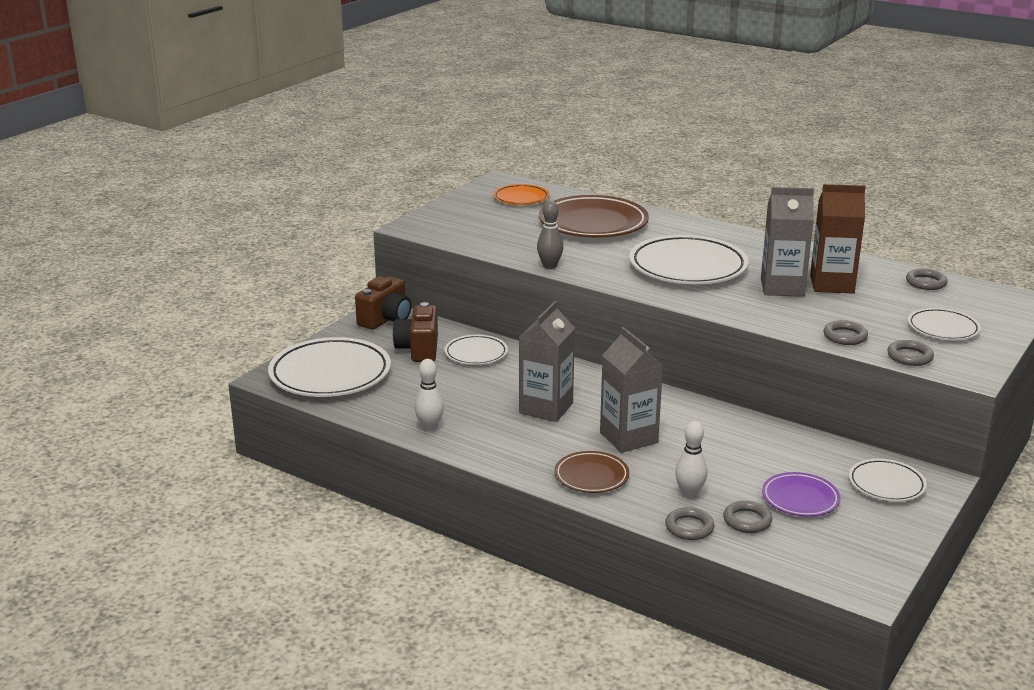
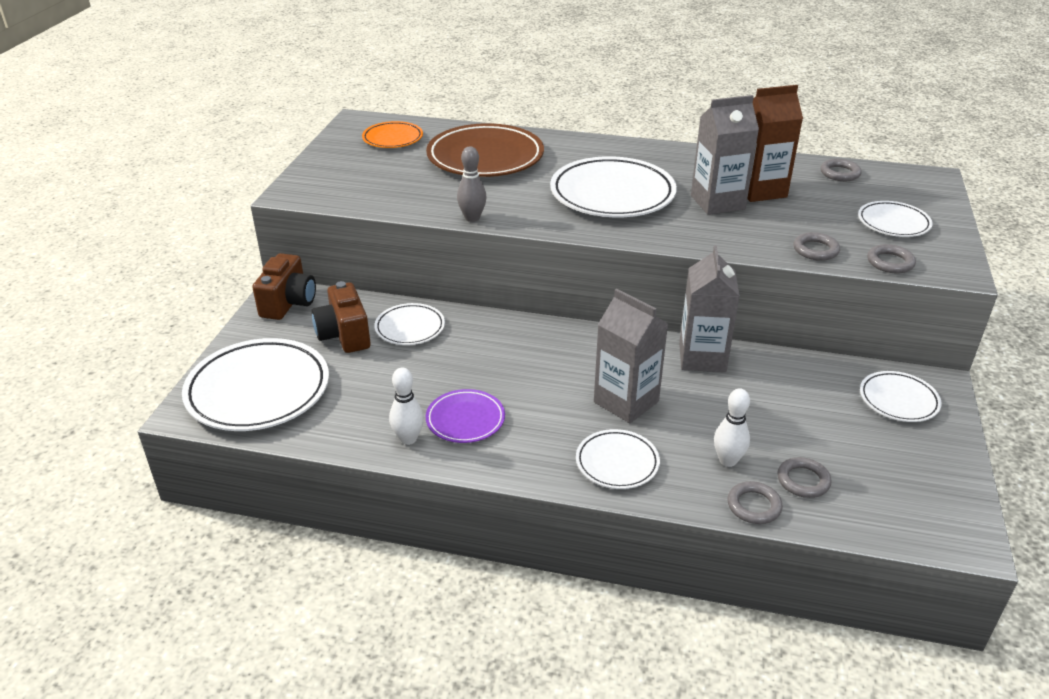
camera: 20 degrees left, 10 degrees up
grey carton [519,301,575,422] -> grey carton moved to [679,245,740,372]
brown plate [554,451,629,493] -> white plate [576,429,660,489]
purple plate [762,472,840,517] -> purple plate moved to [426,389,505,443]

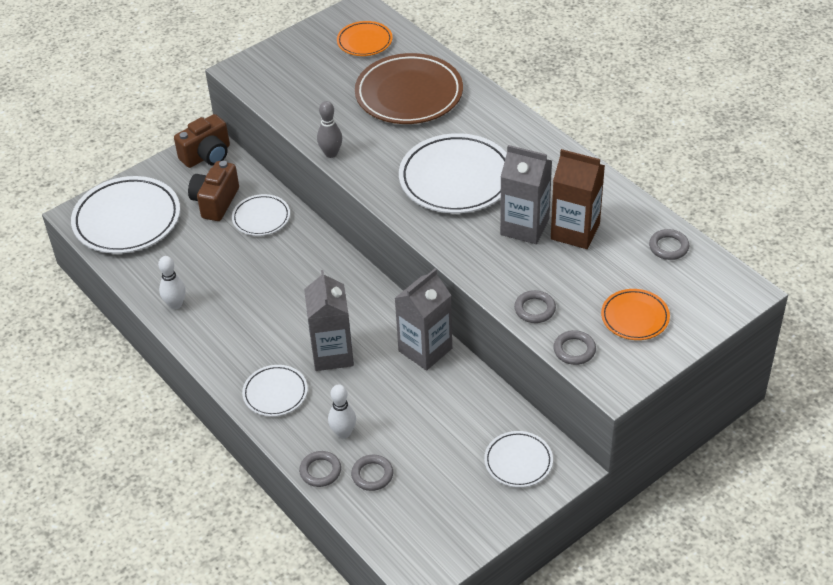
camera: 40 degrees right, 10 degrees up
purple plate [426,389,505,443] -> none
white plate [858,201,933,237] -> orange plate [601,289,670,340]

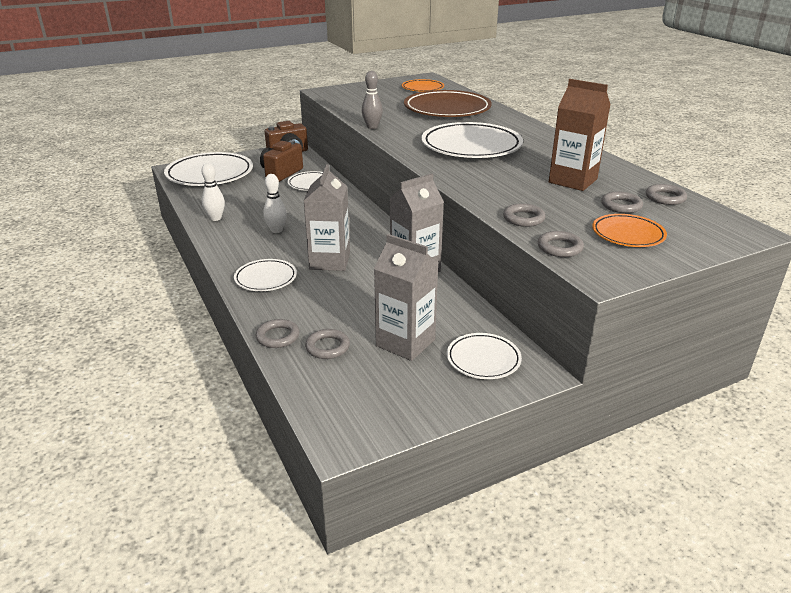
camera: 10 degrees right, 15 degrees down
white bowling pin [328,384,356,439] -> white bowling pin moved to [263,174,287,233]
grey carton [500,145,552,244] -> grey carton moved to [374,234,438,361]
none -> grey ring [601,191,643,213]

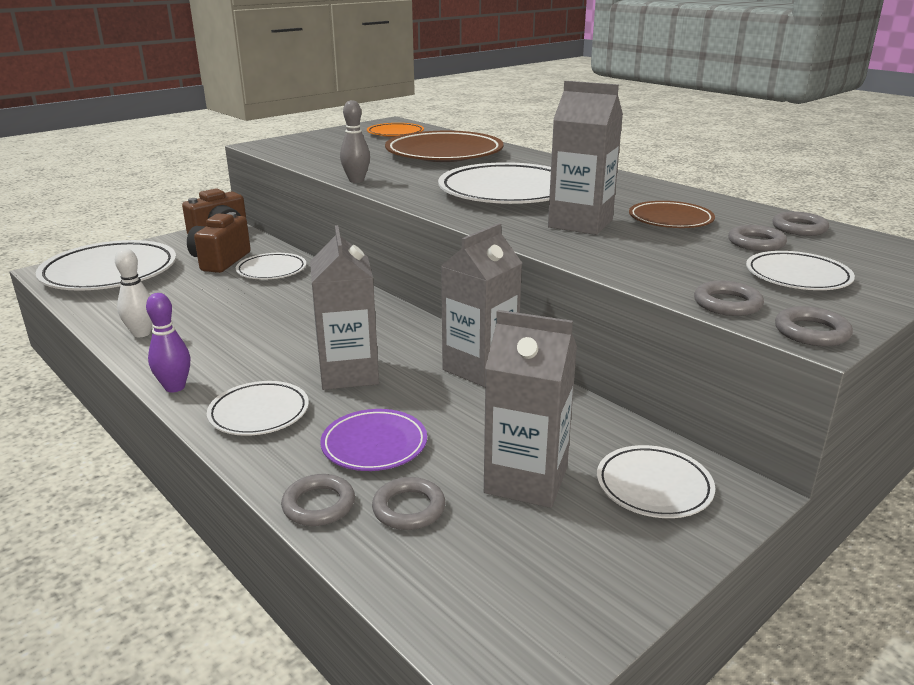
camera: 15 degrees left, 5 degrees down
white bowling pin [263,174,287,233] -> none
grey ring [503,203,546,227] -> grey ring moved to [775,306,853,346]
brown carton [549,79,611,191] -> brown plate [629,201,715,228]
orange plate [592,214,667,247] -> white plate [746,251,855,290]
none -> purple bowling pin [146,293,190,392]
none -> purple plate [320,409,427,471]
none -> grey carton [548,81,623,235]

